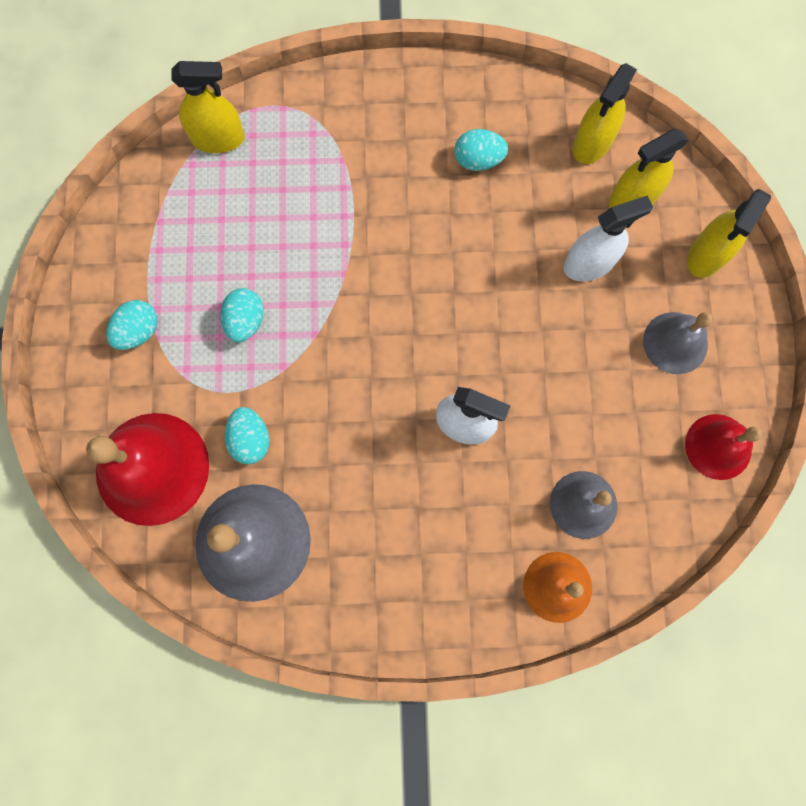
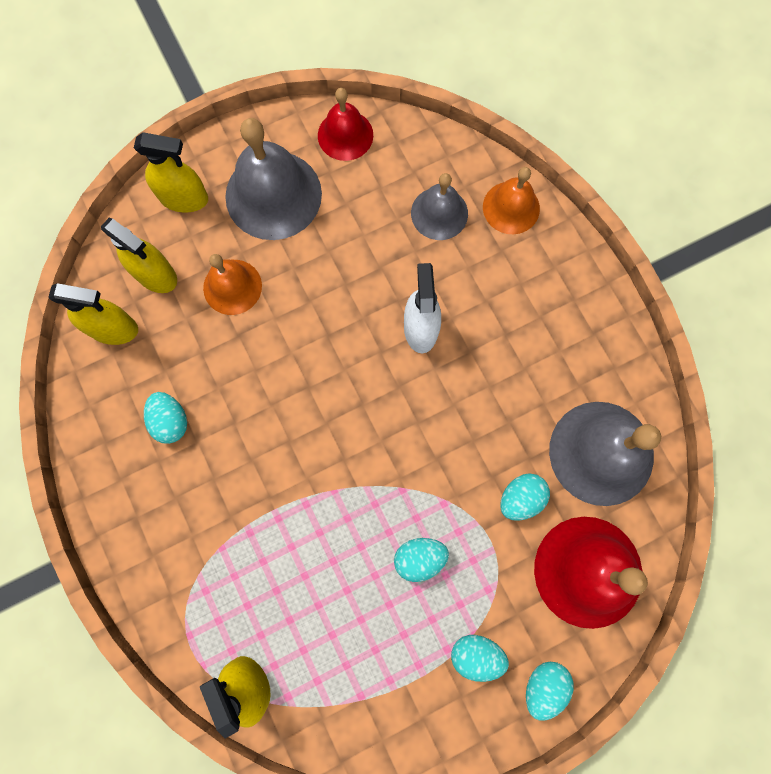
camera: 115 degrees left, 0 degrees up
white spray bottle [563,196,653,281] -> orange bell [203,254,262,315]
grey bell [643,312,713,374] -> grey bell [225,118,322,240], size x1.69
none -> turquoise egg [526,662,574,721]

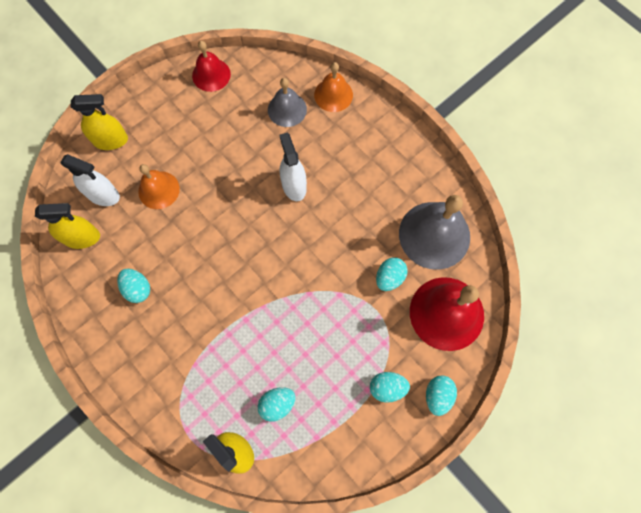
camera: 15 degrees left, 5 degrees down
yellow spray bottle [101,218,177,293] -> white spray bottle [60,154,120,206]
grey bell [225,118,322,240] -> none
turquoise egg [394,538,449,582] -> turquoise egg moved to [258,387,295,422]

